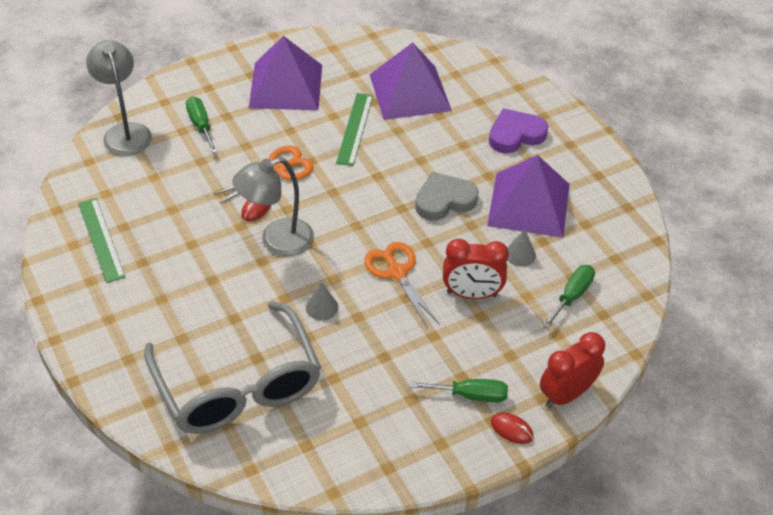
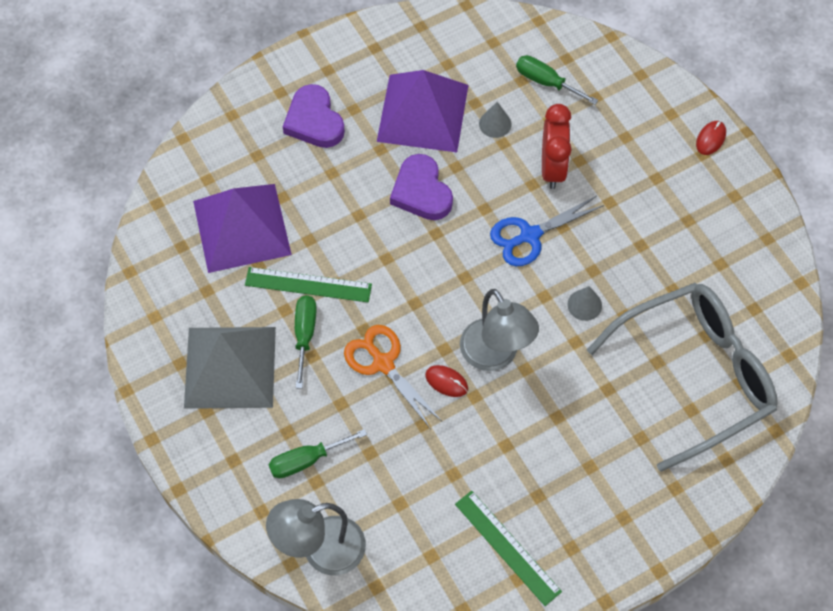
camera: 90 degrees left, 15 degrees up
green ruler [78,198,125,283] -> green ruler turned 75 degrees clockwise [455,490,562,606]
purple pyramid [249,36,322,110] -> grey pyramid [184,327,276,409]
orange scissors [364,242,440,328] -> blue scissors [490,196,604,266]
green screwdriver [410,379,508,402] -> green screwdriver moved to [295,295,317,389]
grey heart [415,172,479,221] -> purple heart [390,154,453,220]
red clock [540,332,605,408] -> none

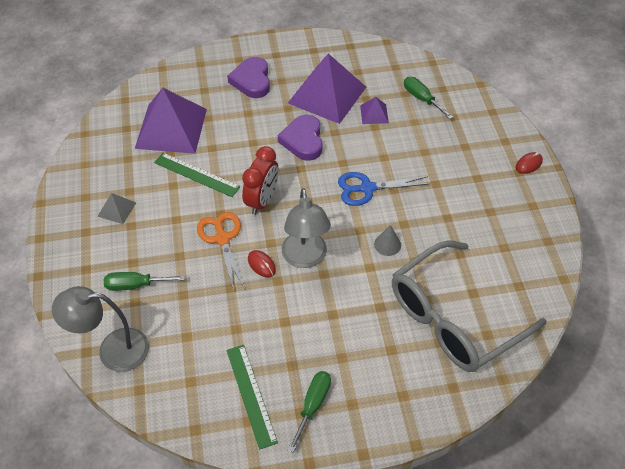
camera: 20 degrees right, 10 degrees down
grey pyramid [184,327,276,409] -> grey pyramid [97,193,136,224], size x0.44
green screwdriver [295,295,317,389] -> green screwdriver moved to [288,371,331,453]
grey cone [479,102,511,138] -> purple pyramid [360,97,389,124]
red clock [542,104,571,189] -> red clock moved to [242,146,278,215]
grey glasses [587,283,778,472] -> grey glasses turned 150 degrees clockwise [392,240,547,372]

